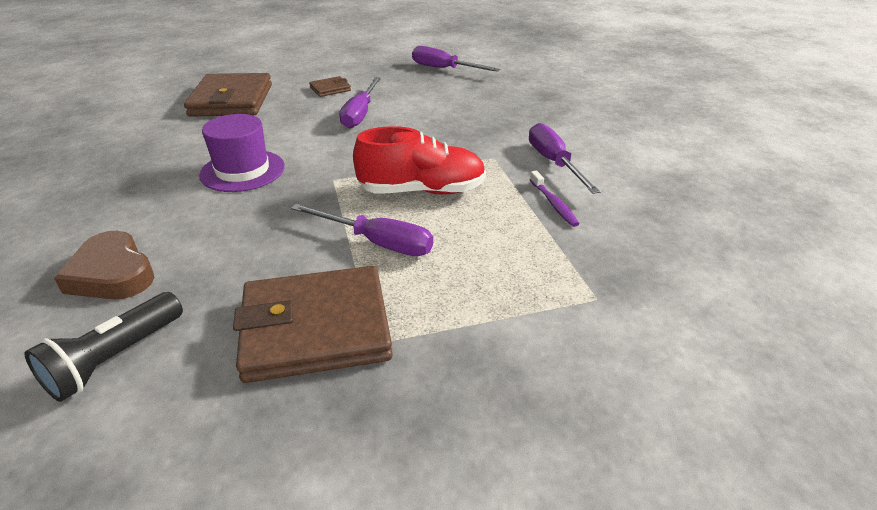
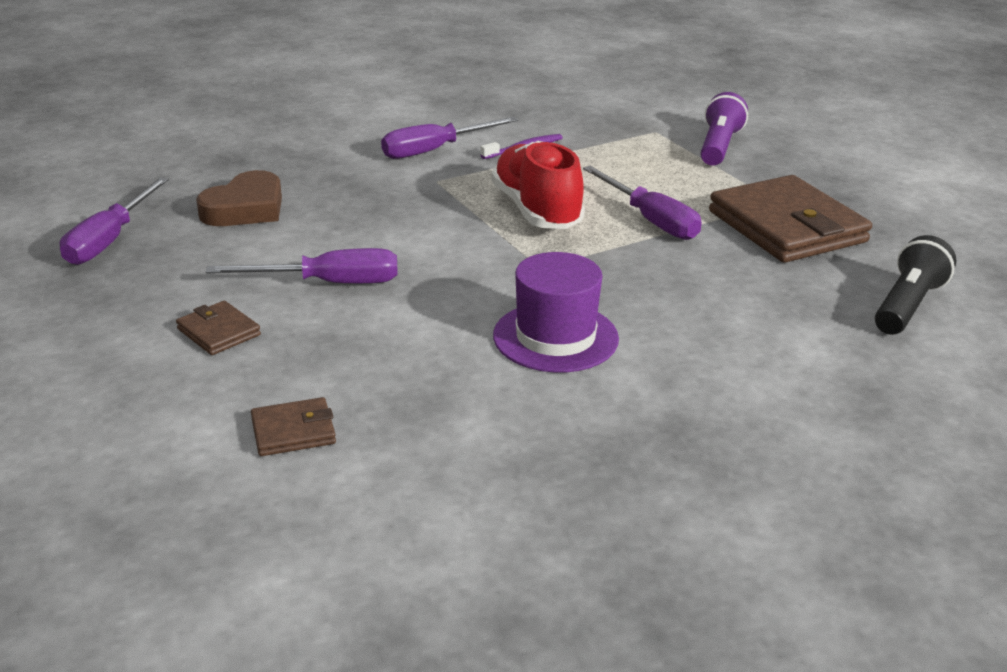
camera: 105 degrees left, 5 degrees down
black flashlight [25,292,183,402] -> black flashlight turned 75 degrees counterclockwise [875,235,956,335]
brown heart [54,230,154,300] -> brown heart moved to [196,170,282,226]
brown wallet [184,73,272,117] -> brown wallet [251,397,336,456], size x0.45
purple screwdriver [291,204,433,256] -> purple screwdriver turned 135 degrees clockwise [583,166,702,240]
none -> purple flashlight [701,92,748,165]

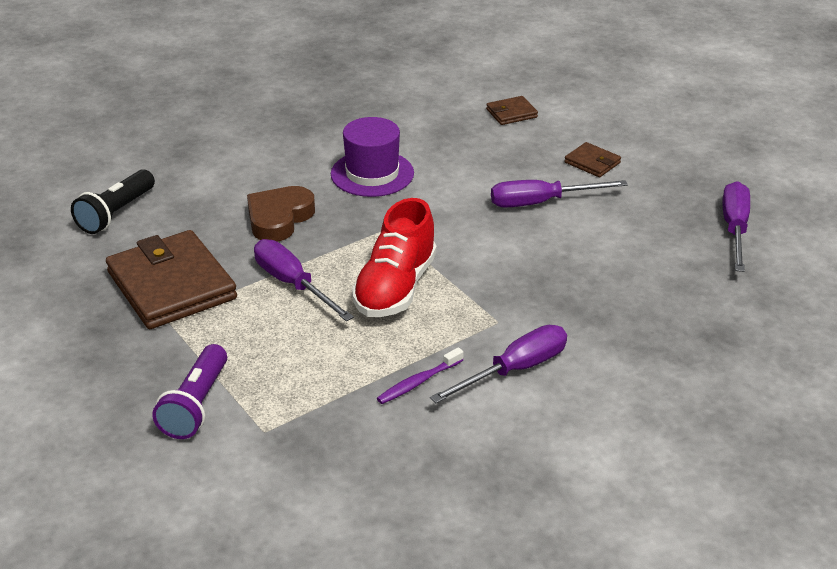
camera: 175 degrees right, 5 degrees up
brown heart [196,170,282,226] -> brown heart moved to [247,186,315,242]
red shoe [491,141,585,229] -> red shoe turned 45 degrees clockwise [352,198,437,317]

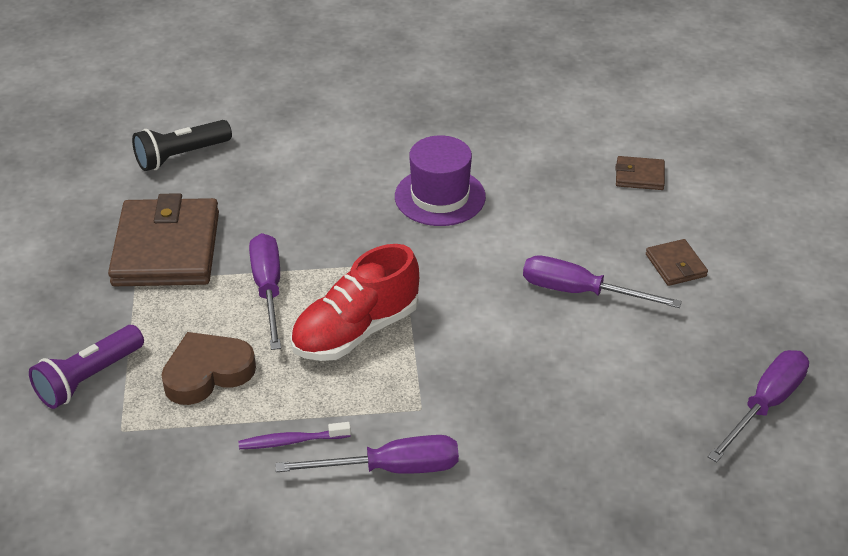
camera: 30 degrees right, 5 degrees up
brown heart [247,186,315,242] -> brown heart moved to [161,332,256,405]

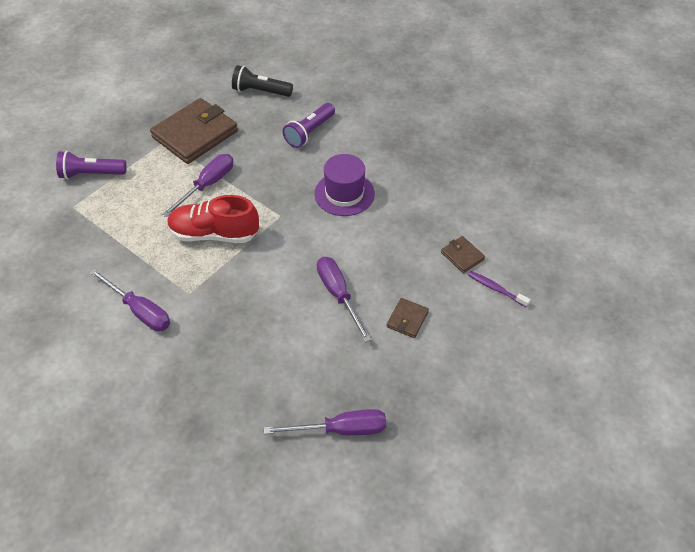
camera: 45 degrees right, 10 degrees up
brown heart [161,332,256,405] -> none
purple toothbrush [239,422,351,449] -> purple toothbrush moved to [468,271,530,307]
none -> purple flashlight [283,103,335,148]

